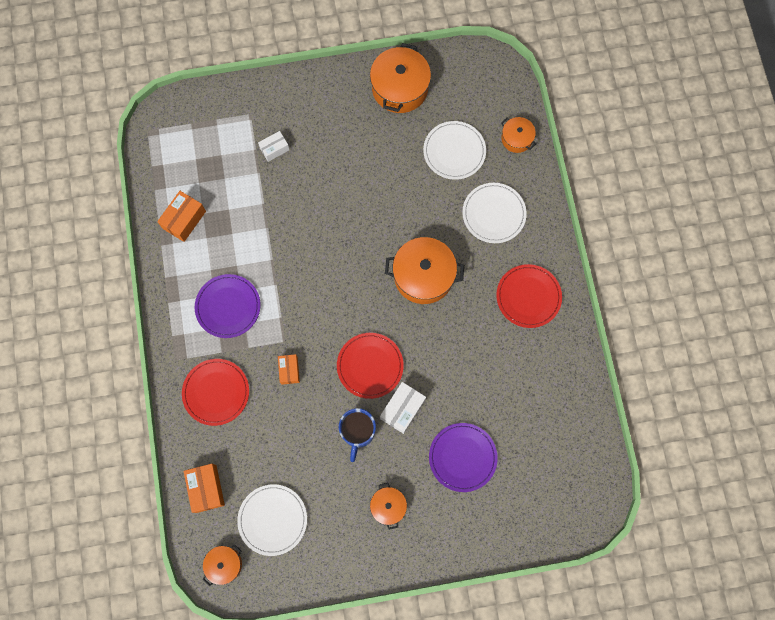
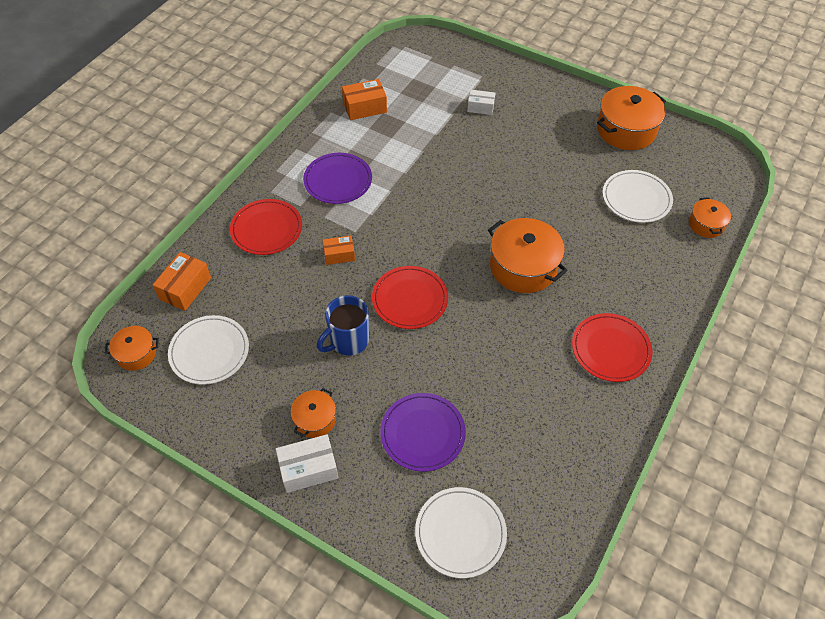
camera: 40 degrees right, 20 degrees down
orange box [278,354,300,385] -> orange box turned 45 degrees clockwise [323,236,355,265]
white box [380,382,426,434] -> white box moved to [276,434,338,493]
white plate [462,183,527,243] -> white plate moved to [415,487,507,578]

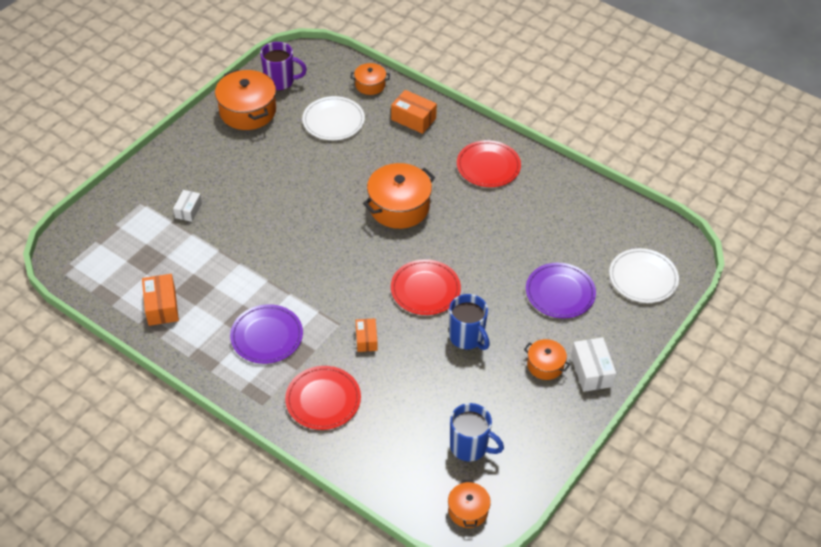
camera: 85 degrees left, 5 degrees down
orange box [153,252,211,311] -> orange box moved to [391,90,437,134]
white plate [168,315,249,385] -> blue mug [450,403,504,462]
none -> purple mug [260,42,307,91]

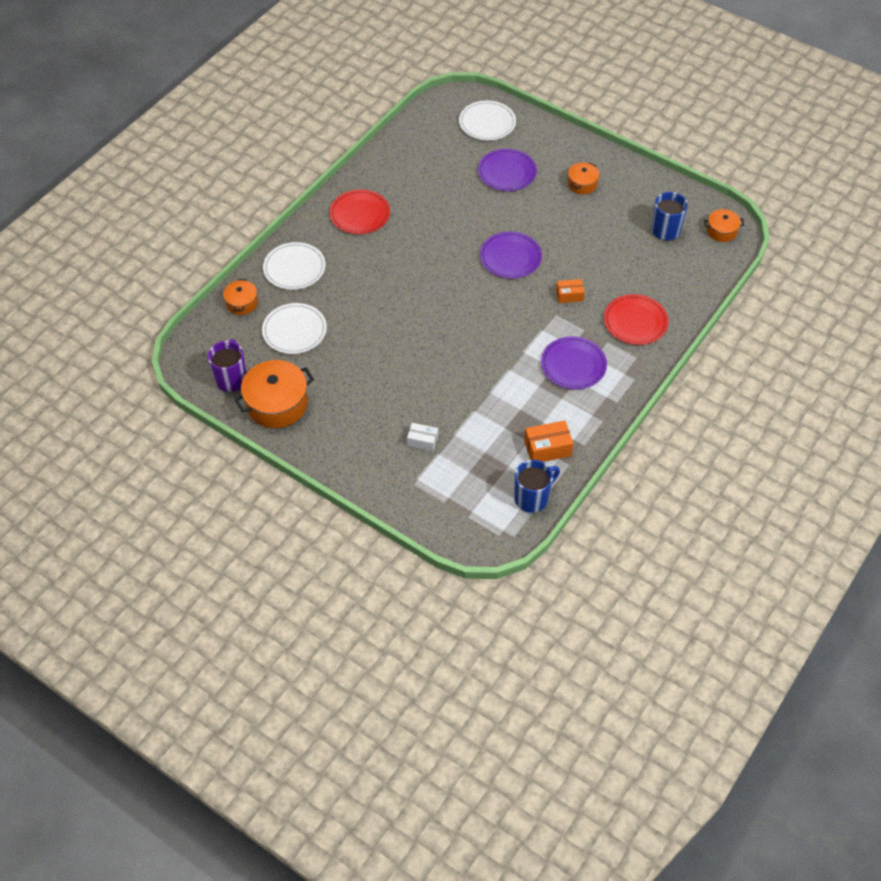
camera: 90 degrees left, 5 degrees up
orange pot [363,163,435,229] -> none
orange box [391,90,437,134] -> white plate [263,242,326,290]
red plate [391,259,461,315] -> purple plate [480,232,542,279]
blue mug [449,294,490,350] -> blue mug moved to [514,460,560,513]
white box [571,337,616,392] -> none

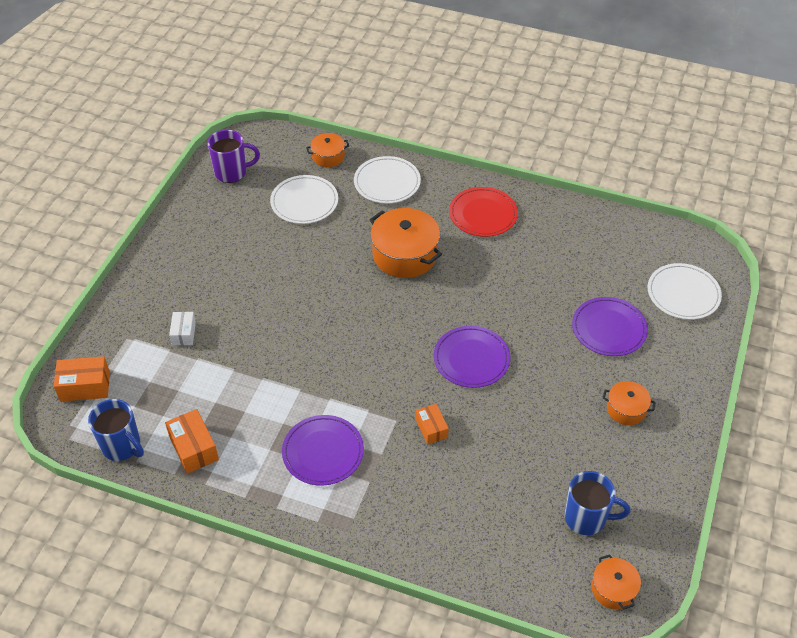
camera: 75 degrees right, 5 degrees down
orange pot [234,360,314,428] -> orange pot moved to [370,208,442,278]
red plate [604,294,669,345] -> none
none -> orange box [54,356,110,402]

